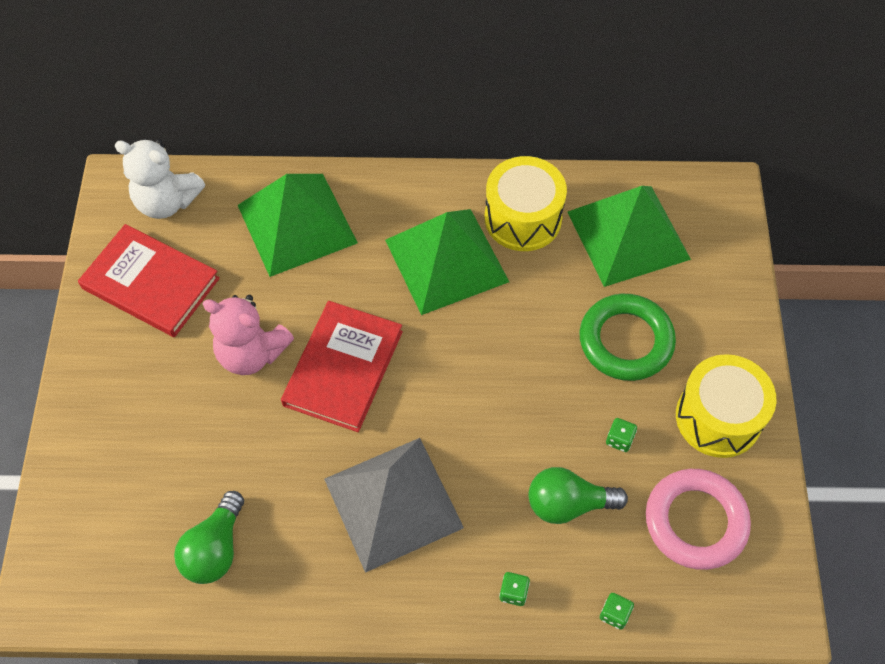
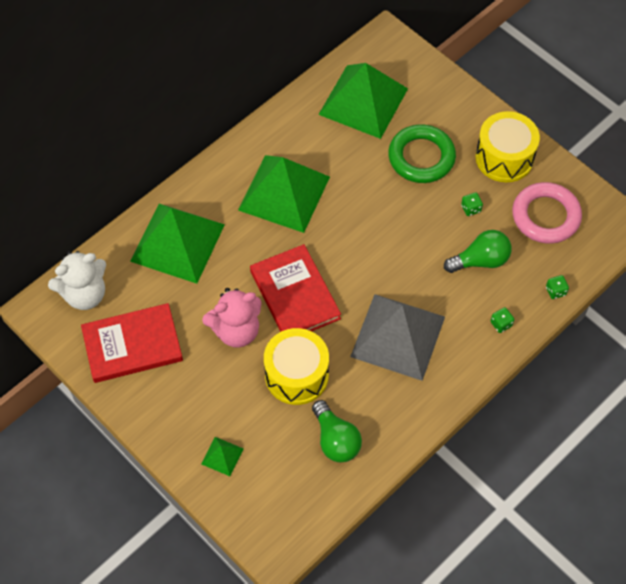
camera: 45 degrees left, 0 degrees up
yellow drum [485,156,567,251] -> yellow drum moved to [264,328,329,405]
green light bulb [528,467,628,524] -> green light bulb turned 150 degrees counterclockwise [444,230,512,273]
none -> green pyramid [201,437,243,476]

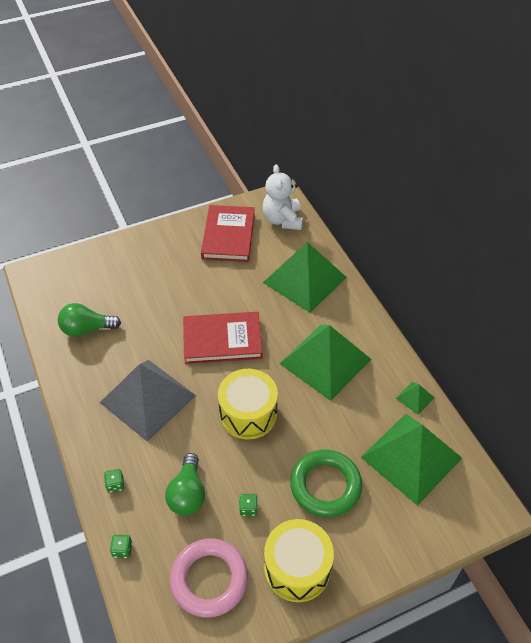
camera: 110 degrees right, 10 degrees down
green pyramid [201,437,243,476] -> green pyramid moved to [396,382,434,415]
pink teddy bear [202,288,262,348] -> none
yellow drum [264,328,329,405] -> yellow drum moved to [218,369,278,439]

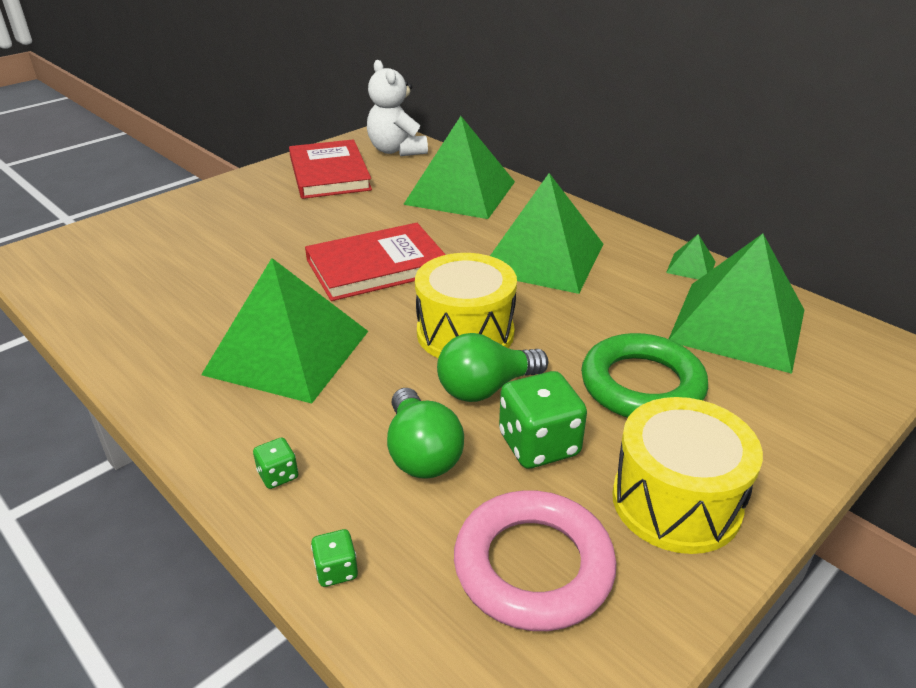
camera: 20 degrees left, 15 degrees down
green light bulb [58,303,121,337] -> green light bulb moved to [437,333,548,402]
grey pyramid [100,360,196,442] -> green pyramid [201,258,368,404]
green dice [239,494,258,516] -> green dice [499,371,587,469], size x2.05

